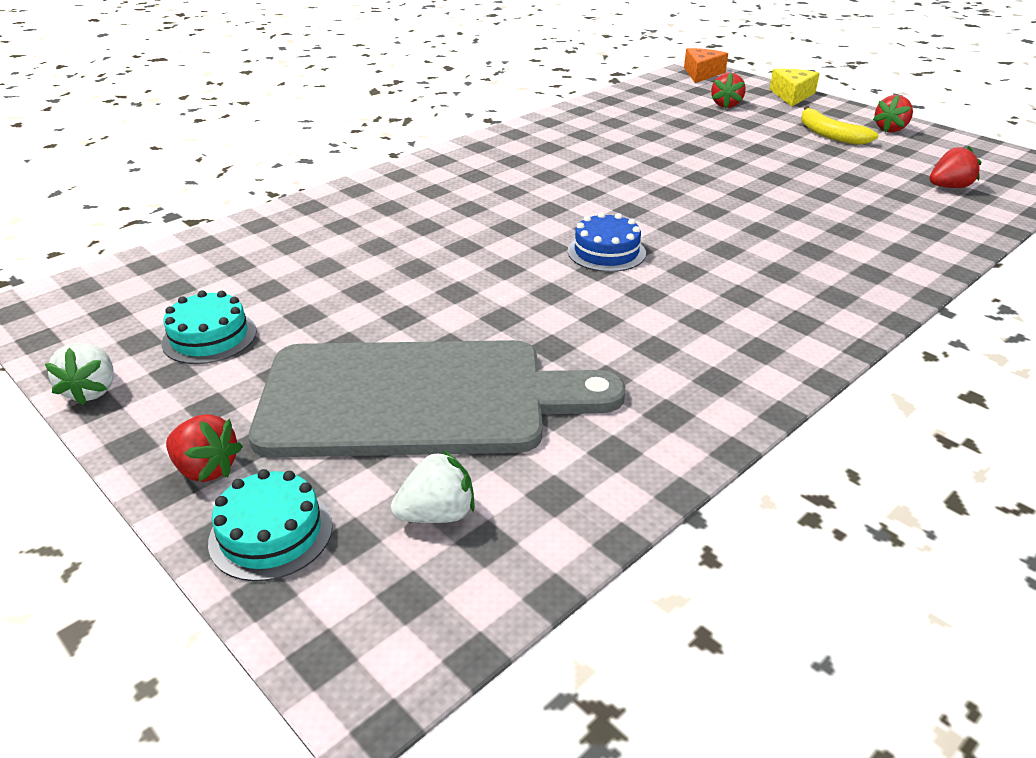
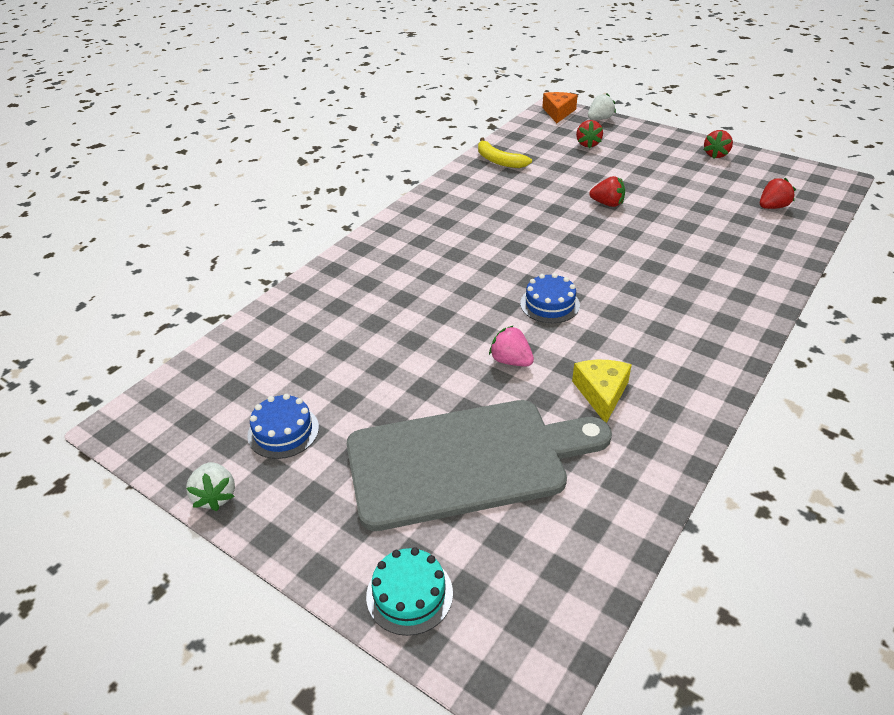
camera: 10 degrees left, 5 degrees up
turquoise cake [162,290,257,364] -> blue cake [247,394,319,459]
red strawberry [166,414,243,482] -> red strawberry moved to [589,176,625,207]
white strawberry [391,450,475,523] -> white strawberry moved to [588,93,616,120]
yellow cheese [770,69,820,106] -> yellow cheese moved to [572,360,632,423]
yellow banana [801,106,879,145] -> yellow banana moved to [478,137,532,168]
none -> pink strawberry [489,326,534,367]

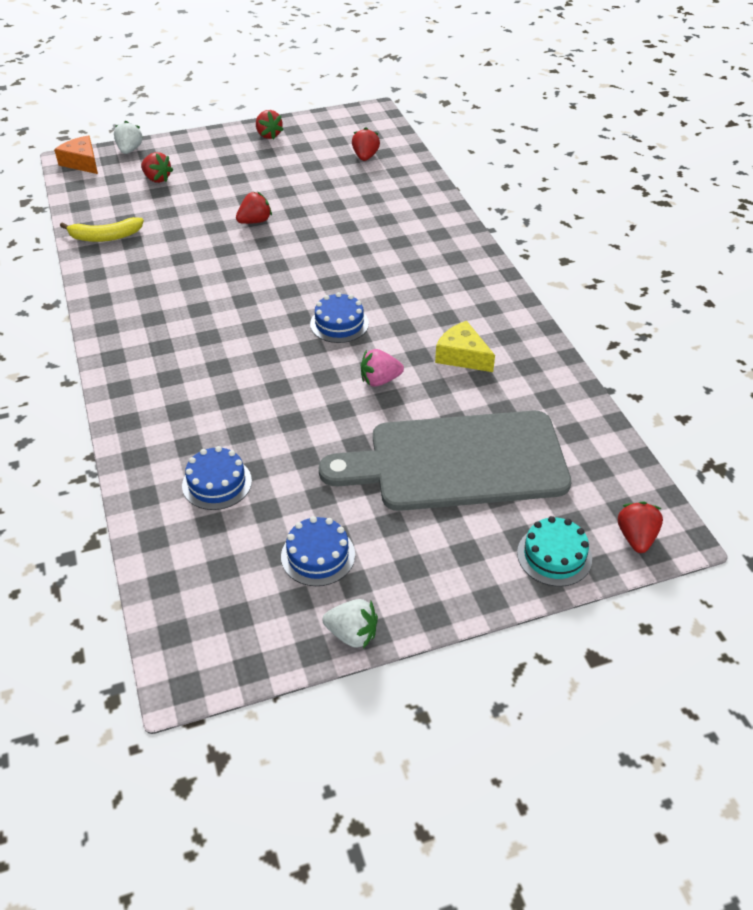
camera: 55 degrees left, 5 degrees up
grey cutting board [347,400,612,531] -> grey cutting board turned 120 degrees counterclockwise [319,411,571,511]
none -> blue cake [182,446,252,510]
none -> red strawberry [618,501,663,553]

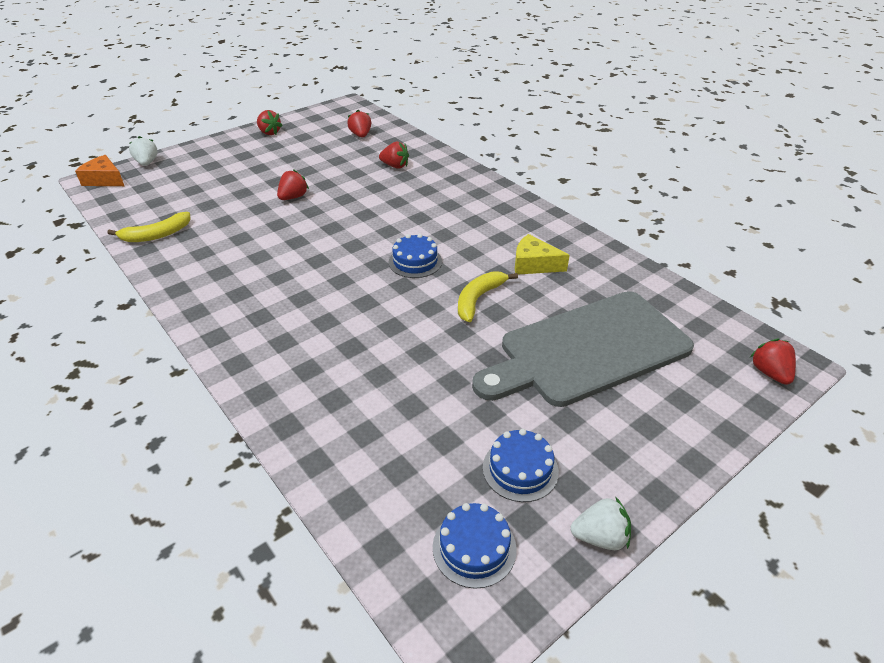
camera: 20 degrees left, 5 degrees down
red strawberry [141,152,173,183] -> red strawberry moved to [379,142,409,168]
blue cake [182,446,252,510] -> blue cake moved to [433,503,517,589]
pink strawberry [361,349,404,387] -> yellow banana [458,271,518,323]
turquoise cake [517,516,592,587] -> none

